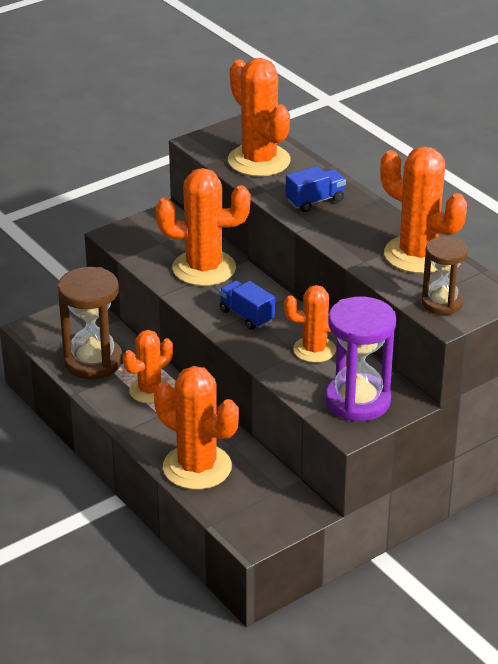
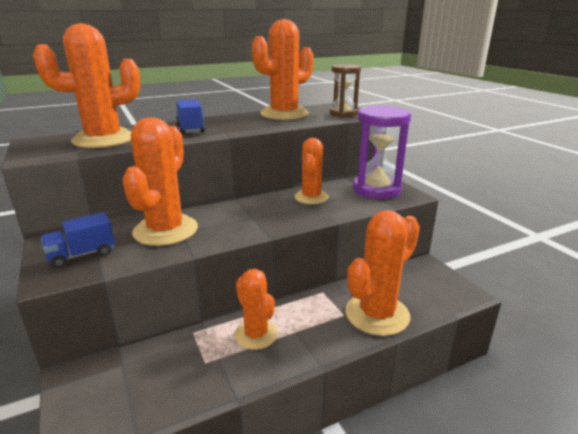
camera: 80 degrees left, 10 degrees down
brown hourglass [58,267,123,379] -> none
blue truck [219,281,275,330] -> blue truck moved to [41,212,115,268]

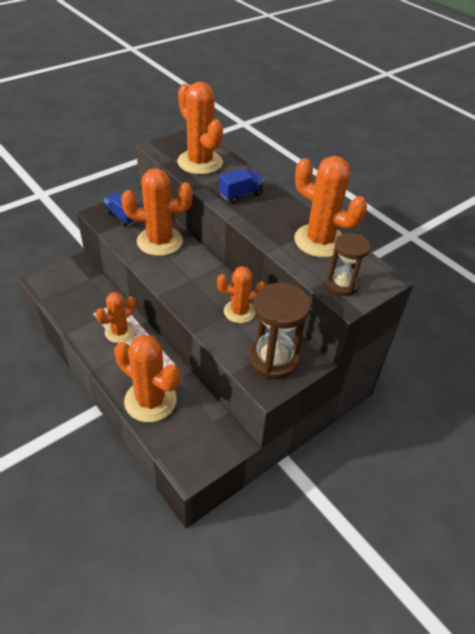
camera: 75 degrees right, 20 degrees up
purple hourglass [353,105,411,199] -> brown hourglass [249,283,311,379]

